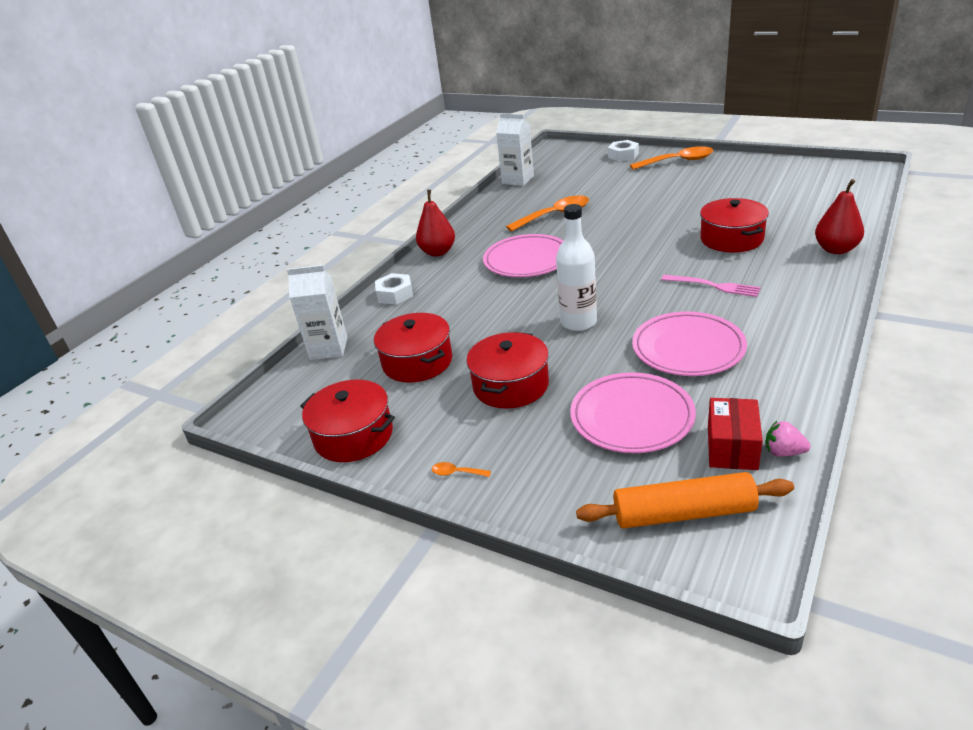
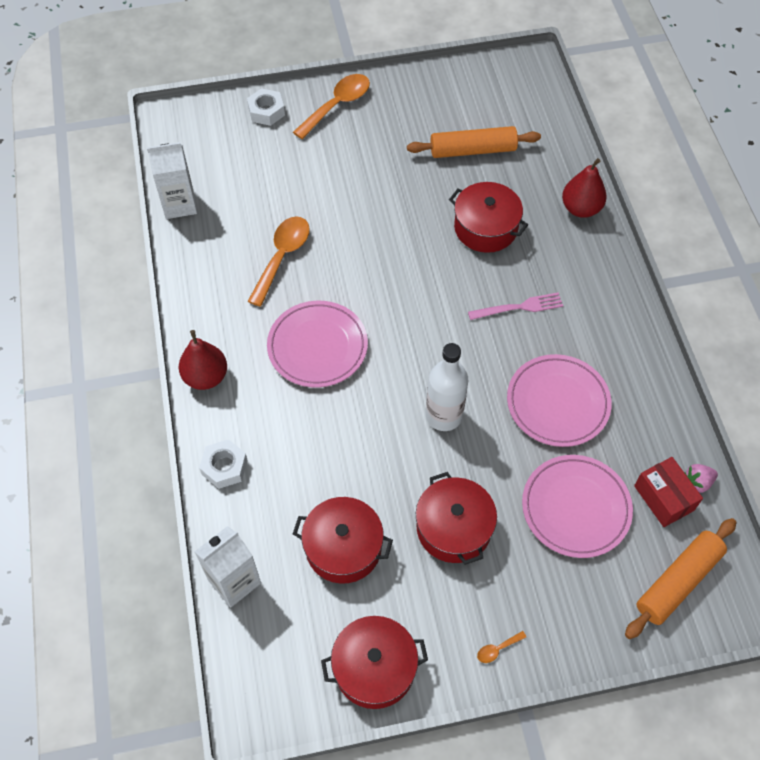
camera: 45 degrees left, 25 degrees up
none -> orange rolling pin [407,126,541,158]

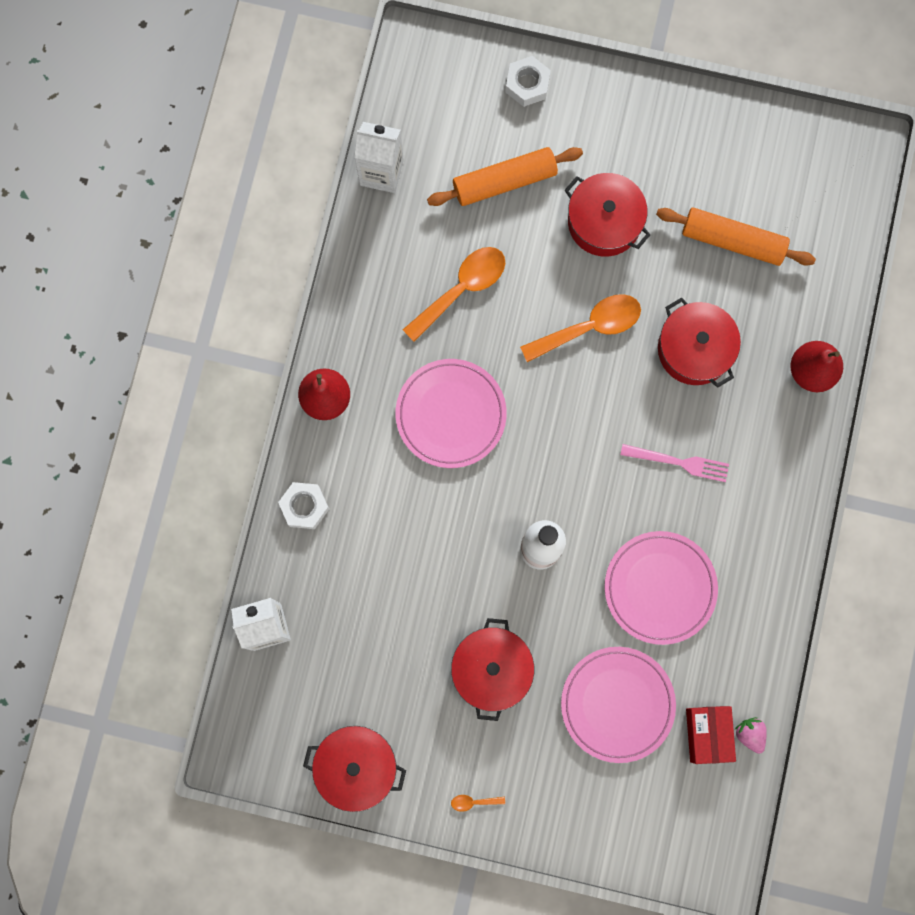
camera: 25 degrees right, 20 degrees up
orange spoon [293,74,370,139] -> orange spoon moved to [520,294,641,362]
red pot [293,497,393,584] -> red pot moved to [565,173,650,257]
orange rolling pin [625,518,737,639] -> orange rolling pin moved to [427,147,583,206]
pink strawberry [684,464,718,493] -> pink strawberry turned 60 degrees clockwise [735,717,767,754]

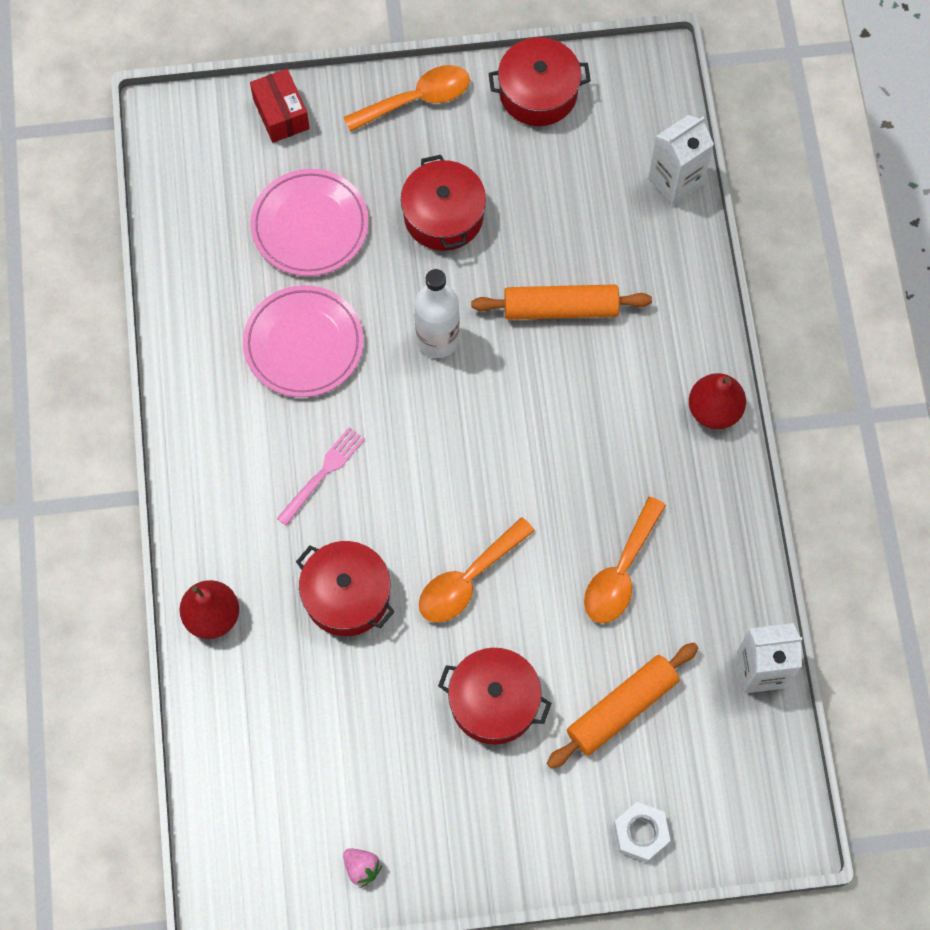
camera: 160 degrees right, 10 degrees down
white nut [278,482,329,529] -> none
pink plate [396,359,507,468] -> none
orange spoon [451,795,505,812] -> orange spoon [343,65,470,132], size x2.46
pink fork [620,444,729,482] -> pink fork turned 135 degrees clockwise [277,427,365,526]
orange rolling pin [656,207,816,266] -> orange rolling pin moved to [471,284,652,320]
red box [686,706,736,764] -> red box moved to [250,69,310,143]
pink strawberry [735,717,767,754] -> pink strawberry moved to [343,848,382,888]

